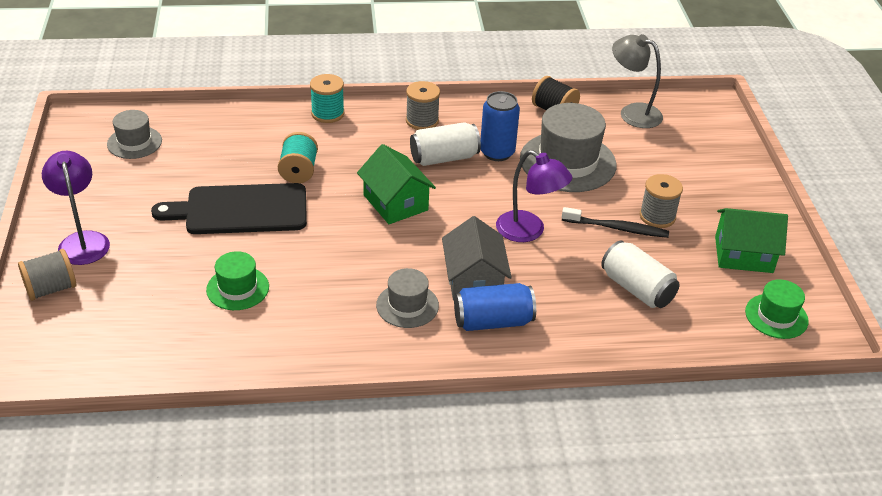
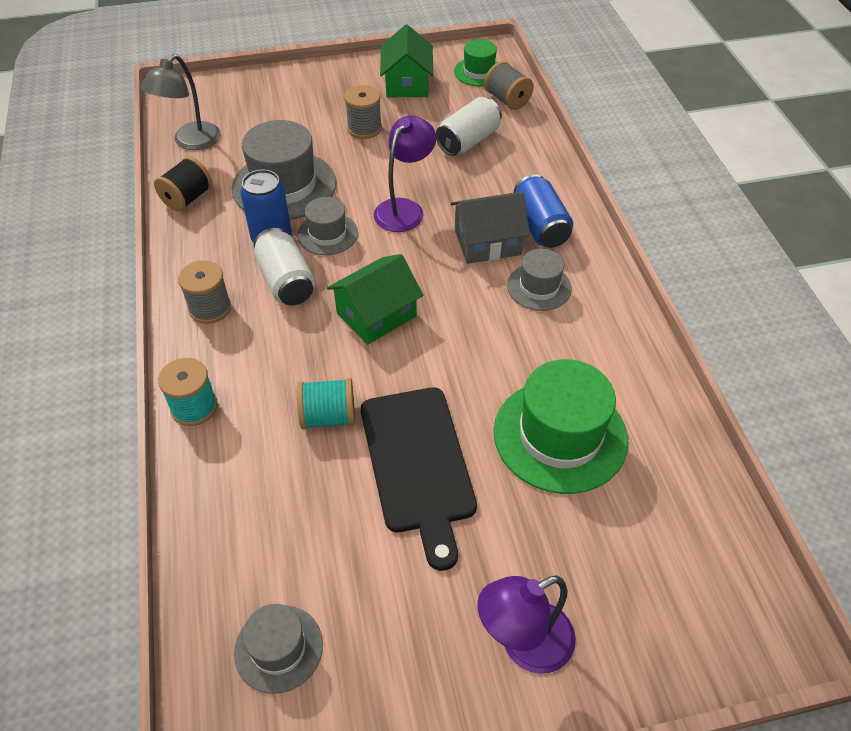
camera: 95 degrees left, 10 degrees up
grey spool [18,249,76,301] -> grey spool moved to [484,61,534,110]
green hat [206,251,269,310] -> green hat [494,359,628,494], size x1.80
black toothbrush [562,207,669,238] -> none
none -> grey hat [297,197,358,255]

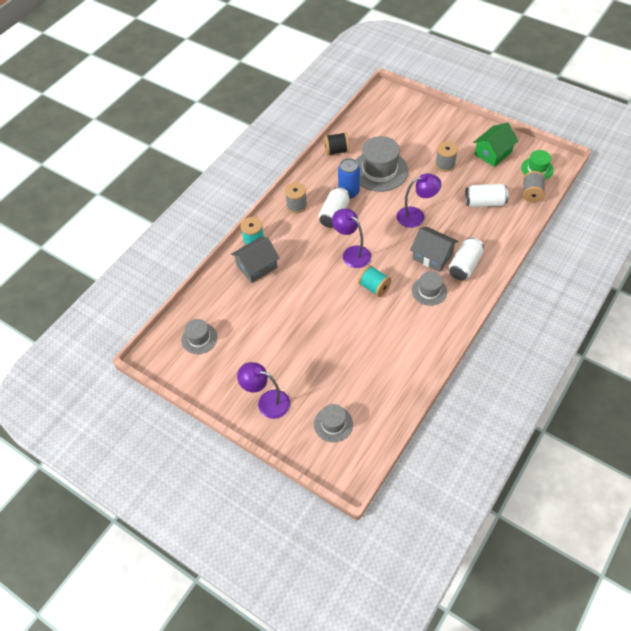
camera: 50 degrees right, 5 degrees up
grey lamp [141,54,220,150] -> none
grey hat [297,197,358,255] -> grey hat moved to [314,404,353,442]
turquoise spool [297,378,355,430] -> turquoise spool moved to [358,265,391,297]
green house [327,254,423,345] -> purple lamp [332,209,371,268]
black cutting board [361,387,477,571] -> none
green hat [494,359,628,494] -> none
blue can [514,174,573,248] -> white can [449,237,484,280]
none -> grey house [231,237,280,283]

